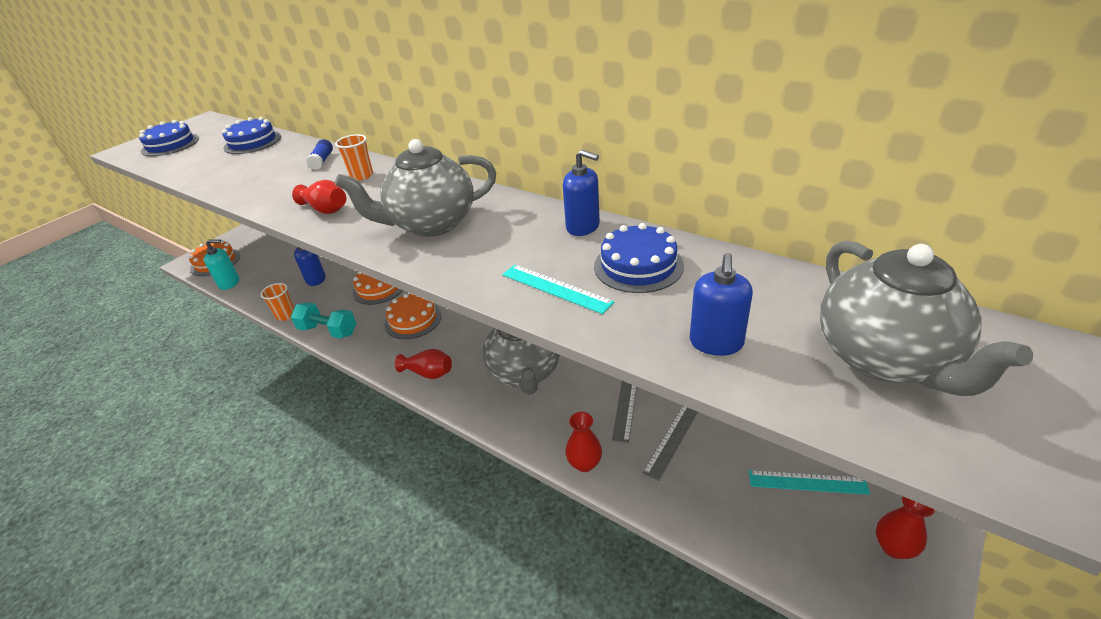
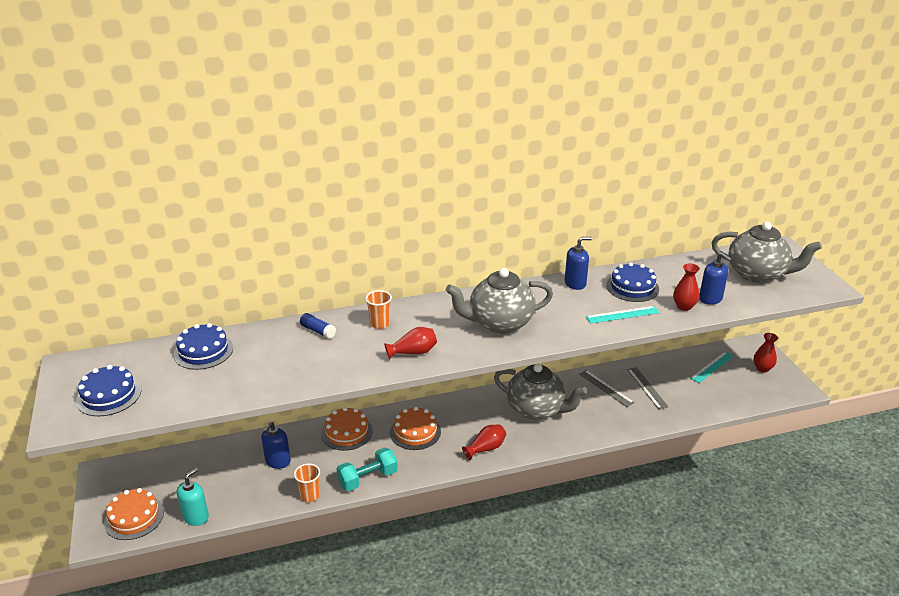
camera: 55 degrees left, 5 degrees down
grey teapot [335,139,496,237] -> grey teapot turned 60 degrees clockwise [446,268,553,334]
red vase [565,412,602,472] -> red vase moved to [673,263,700,311]

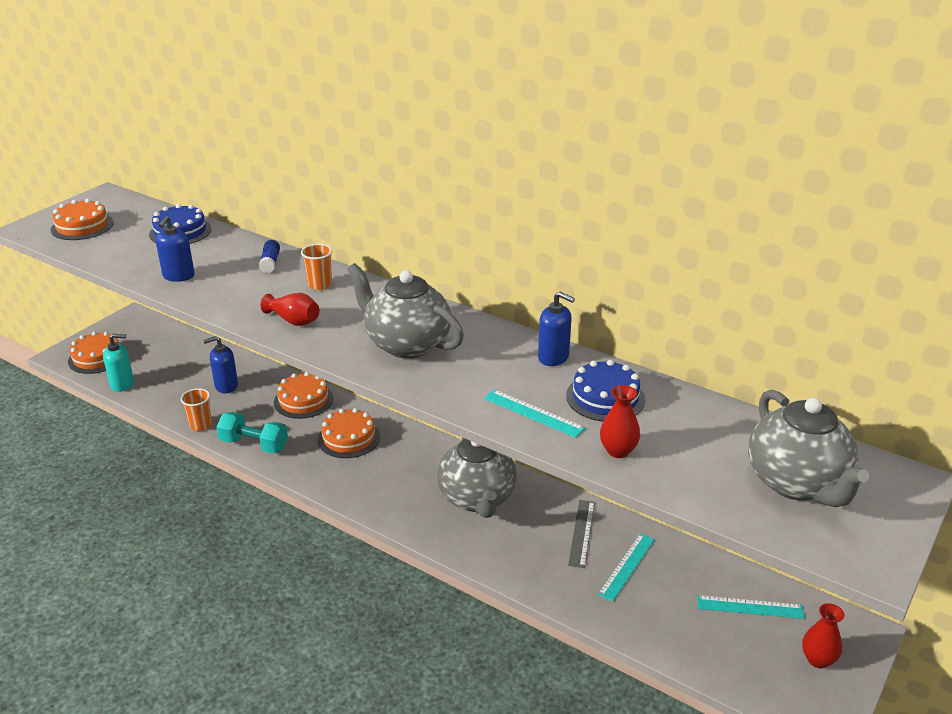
camera: 50 degrees right, 0 degrees up
blue cake [76,365,142,416] -> orange cake [51,199,114,240]
red vase [462,424,506,460] -> none
grey ruler [627,367,669,410] -> turquoise ruler [598,533,655,601]
blue soap dispenser [699,252,732,305] -> blue soap dispenser moved to [156,216,195,282]

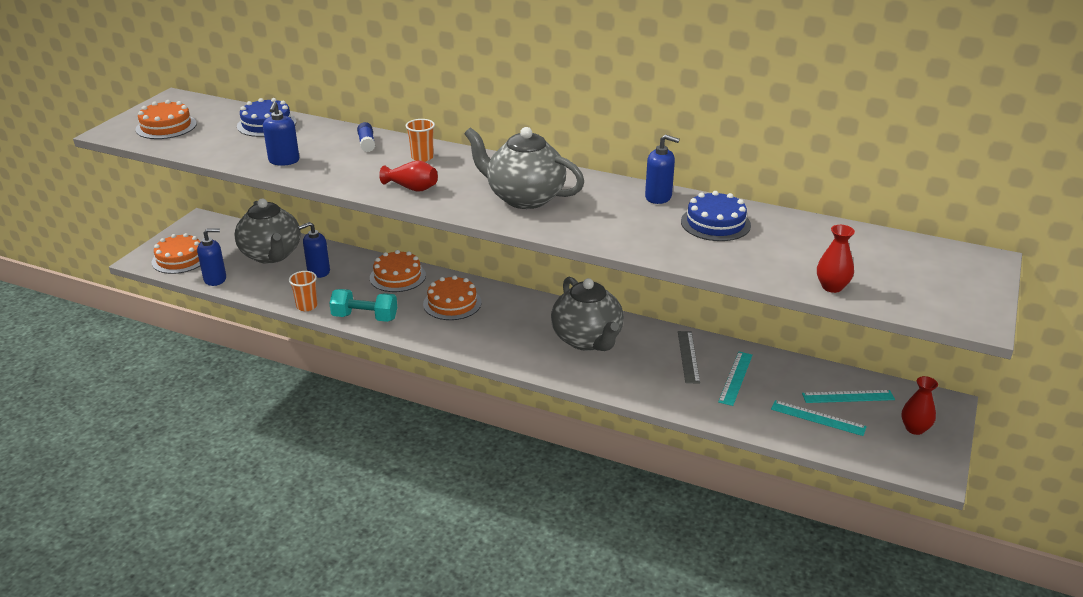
camera: 10 degrees left, 0 degrees up
turquoise soap dispenser [103,334,134,392] -> blue soap dispenser [197,228,226,286]
turquoise ruler [484,390,585,438] -> turquoise ruler moved to [771,400,867,436]
red vase [600,385,640,458] -> red vase moved to [817,225,855,293]
grey teapot [748,390,869,507] -> grey teapot moved to [234,198,301,264]

